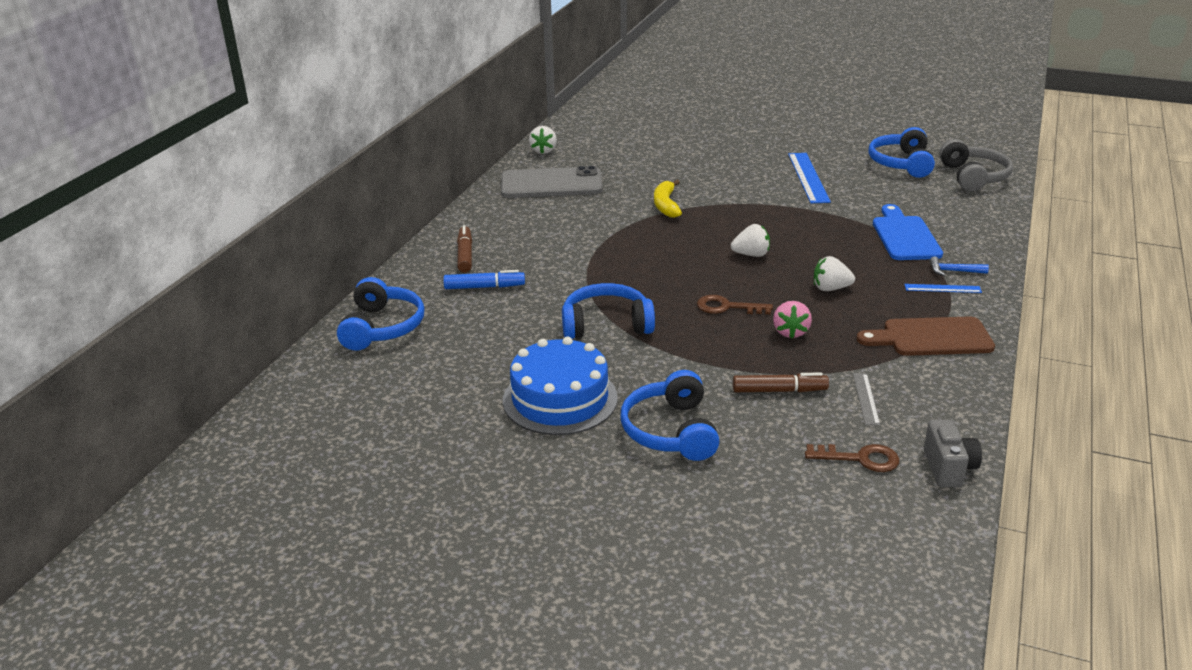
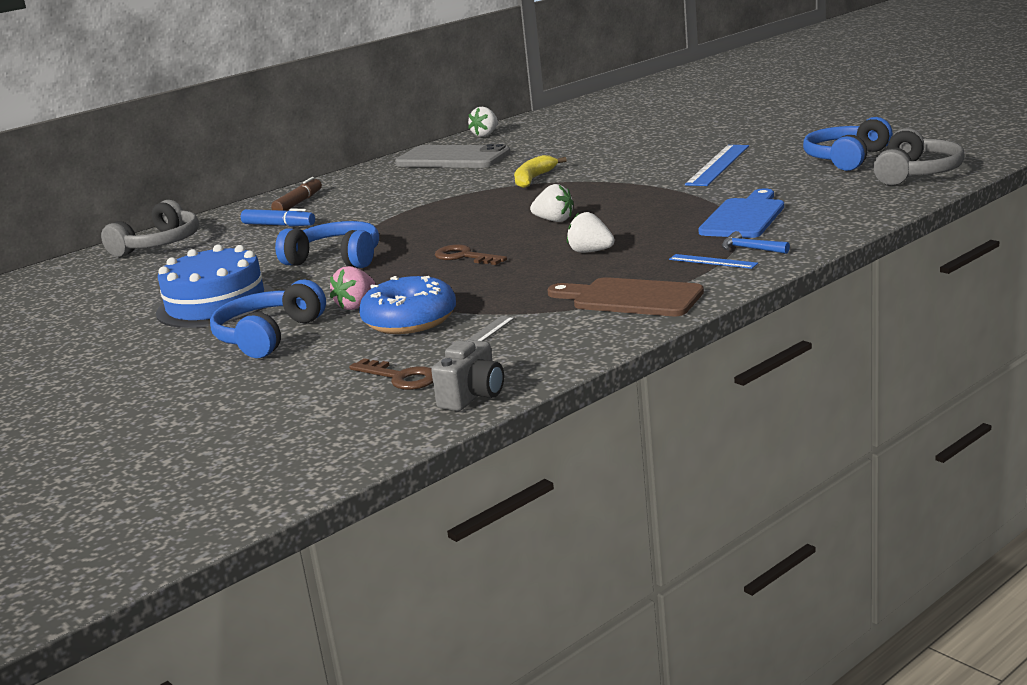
camera: 30 degrees right, 10 degrees down
blue headphones [337,277,424,351] -> grey headphones [101,200,199,257]
brown marker [733,372,829,392] -> blue donut [359,276,456,334]
pink strawberry [773,301,812,339] -> pink strawberry moved to [330,266,376,310]

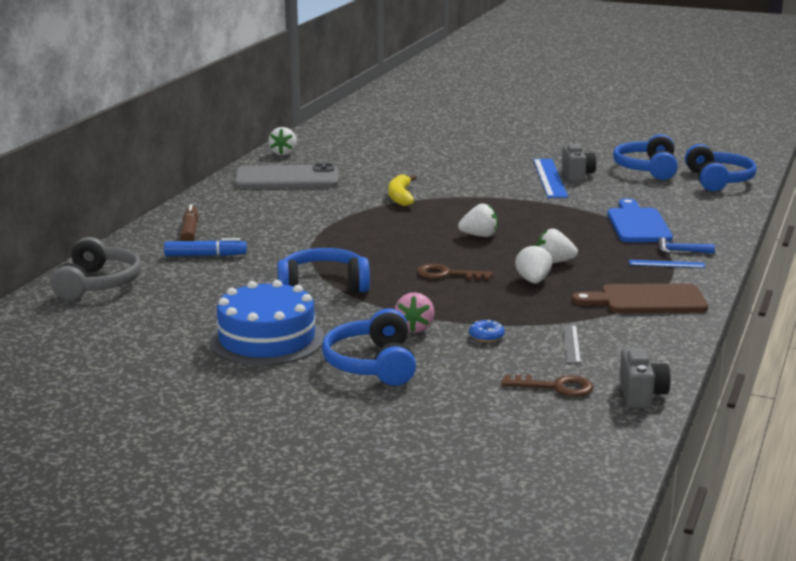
camera: 30 degrees left, 0 degrees up
blue donut [359,276,456,334] -> blue donut [469,320,505,342], size x0.41
grey headphones [873,128,964,185] -> blue headphones [685,144,757,191]
none -> white strawberry [515,244,552,284]
none -> grey camera [562,144,596,181]

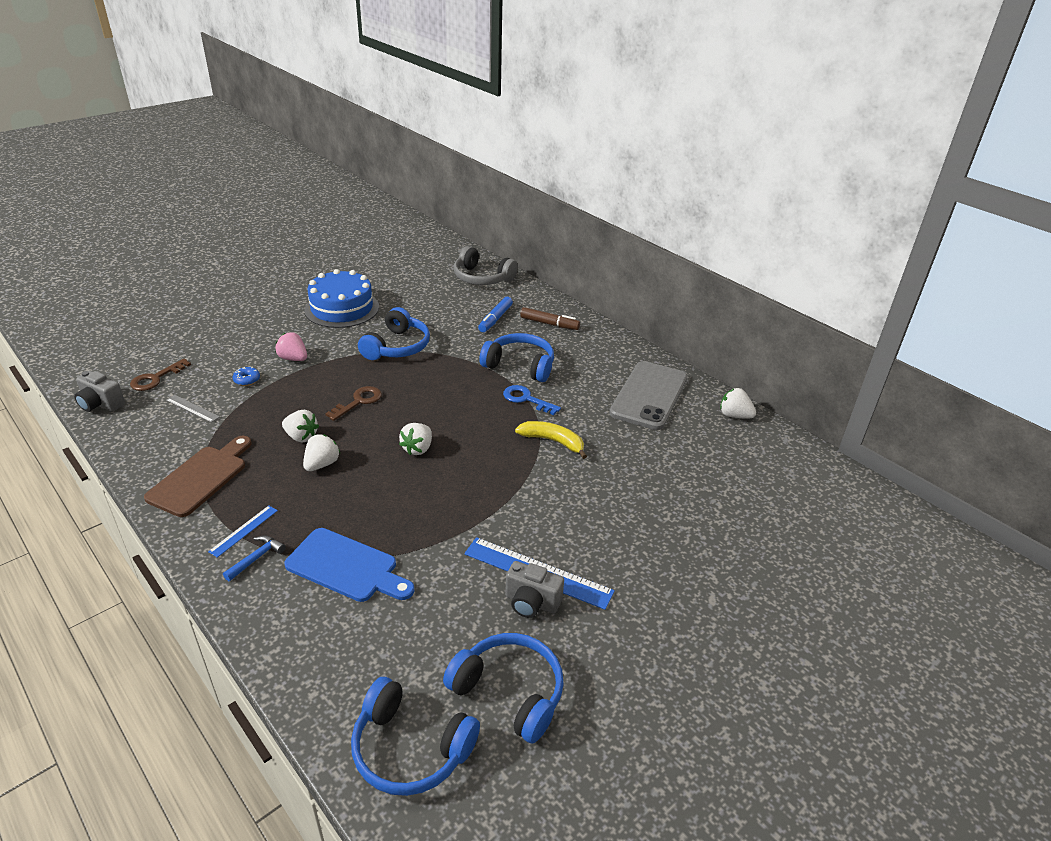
camera: 115 degrees right, 15 degrees up
blue headphones [322,308,416,386] -> blue headphones moved to [479,333,554,382]
none -> blue key [503,385,561,415]

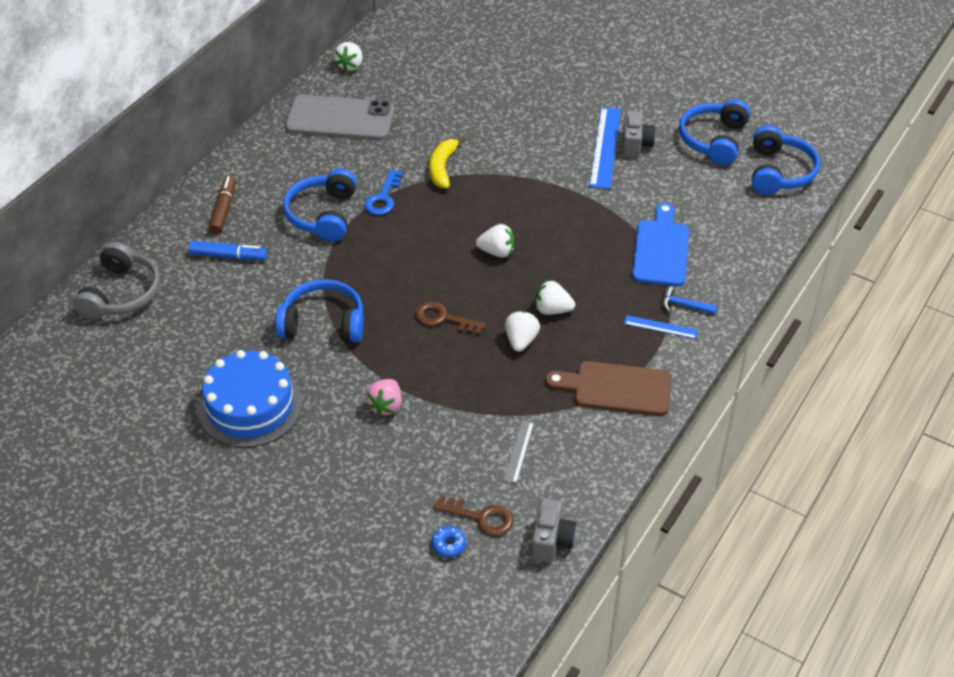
camera: 105 degrees left, 10 degrees up
blue donut [233,367,260,386] -> blue donut moved to [431,526,466,557]

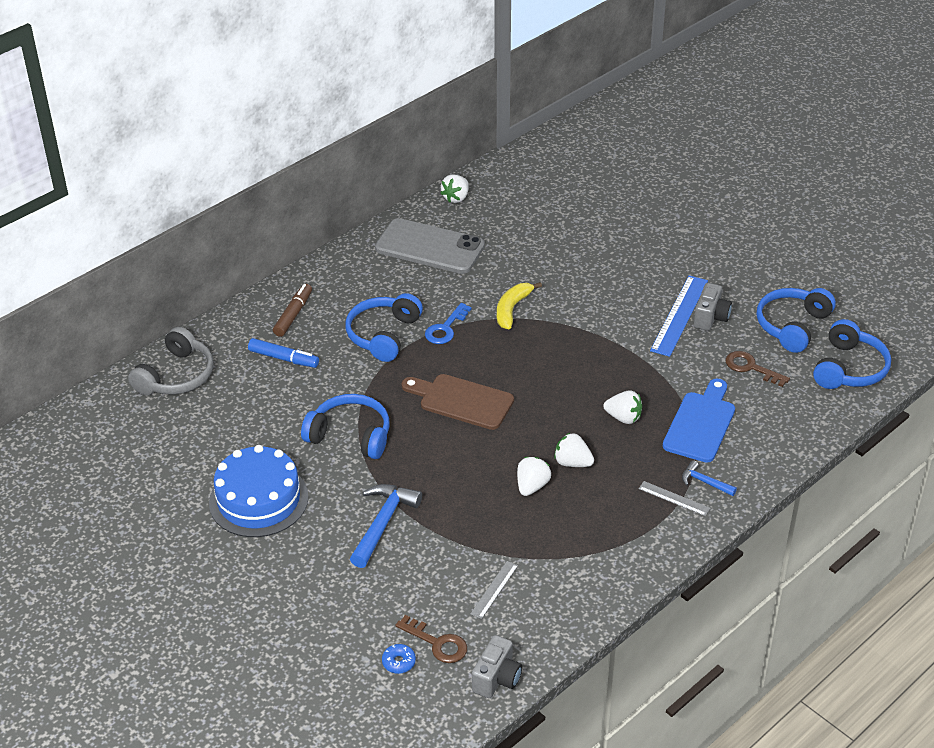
camera: 15 degrees right, 5 degrees down
pink strawberry [365,379,402,416] -> blue hammer [350,484,422,568]
brown key [415,301,486,335] -> brown key moved to [725,351,790,387]
white strawberry [476,224,514,257] -> white strawberry moved to [603,390,642,424]
brown cutting board [545,361,671,416] -> brown cutting board moved to [402,374,514,430]
blue ruler [624,315,698,339] -> grey ruler [639,481,710,516]

